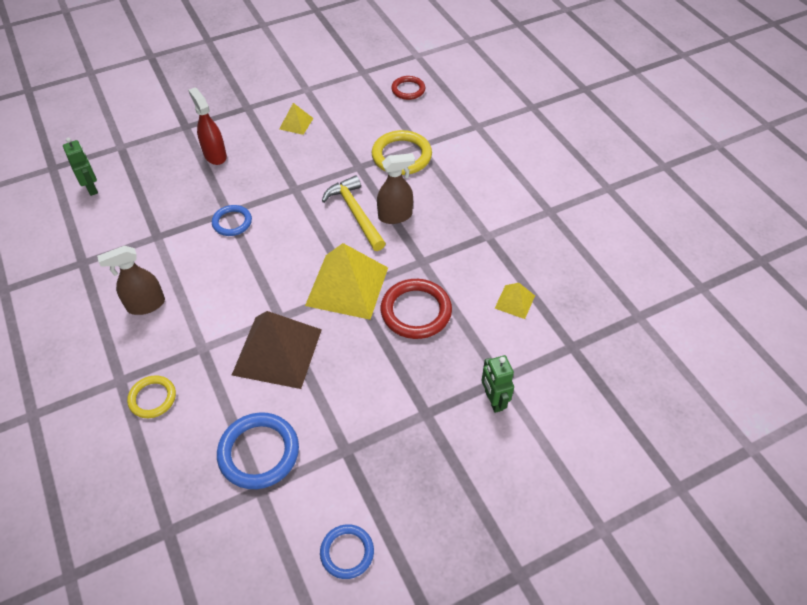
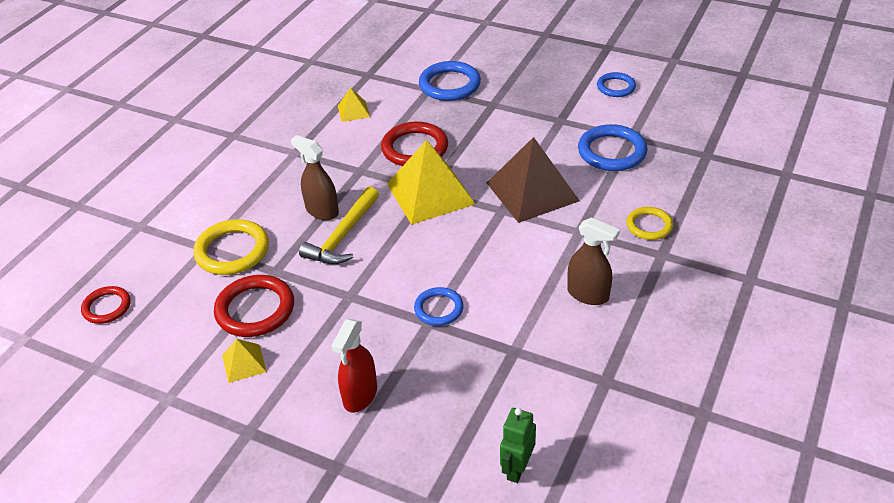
camera: 125 degrees left, 10 degrees down
green robot [481,355,514,413] -> blue ring [419,61,481,101]
none -> red ring [214,275,294,337]

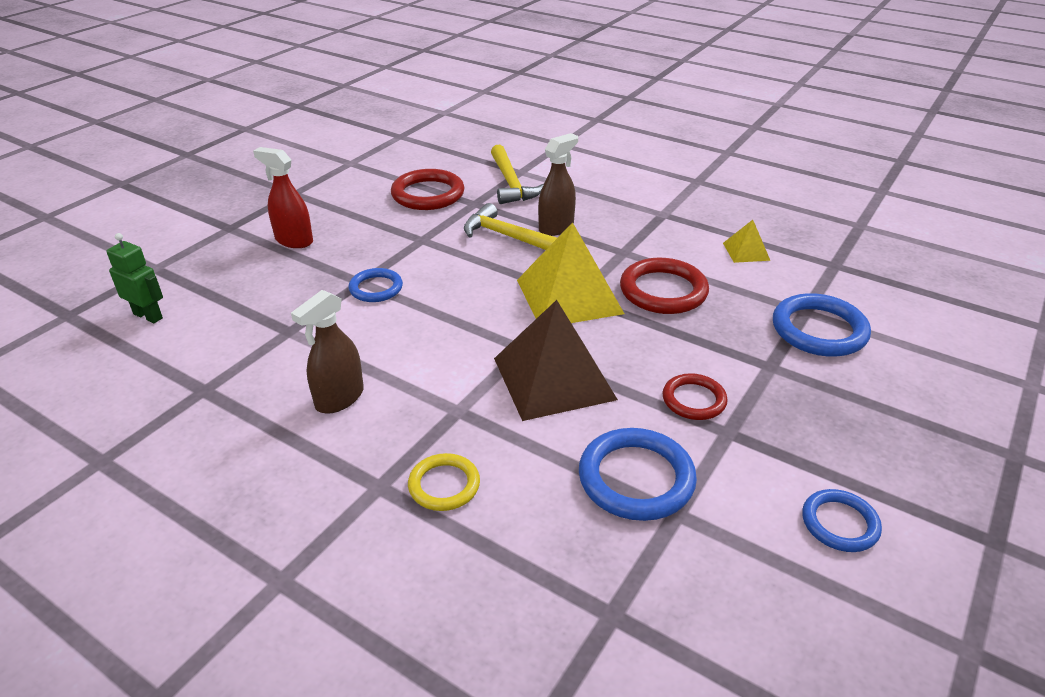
camera: 95 degrees right, 5 degrees down
red ring [81,286,131,324] -> red ring moved to [662,373,728,420]
yellow ring [193,219,269,275] -> yellow hammer [491,145,544,204]
yellow pyramid [222,339,267,383] -> none

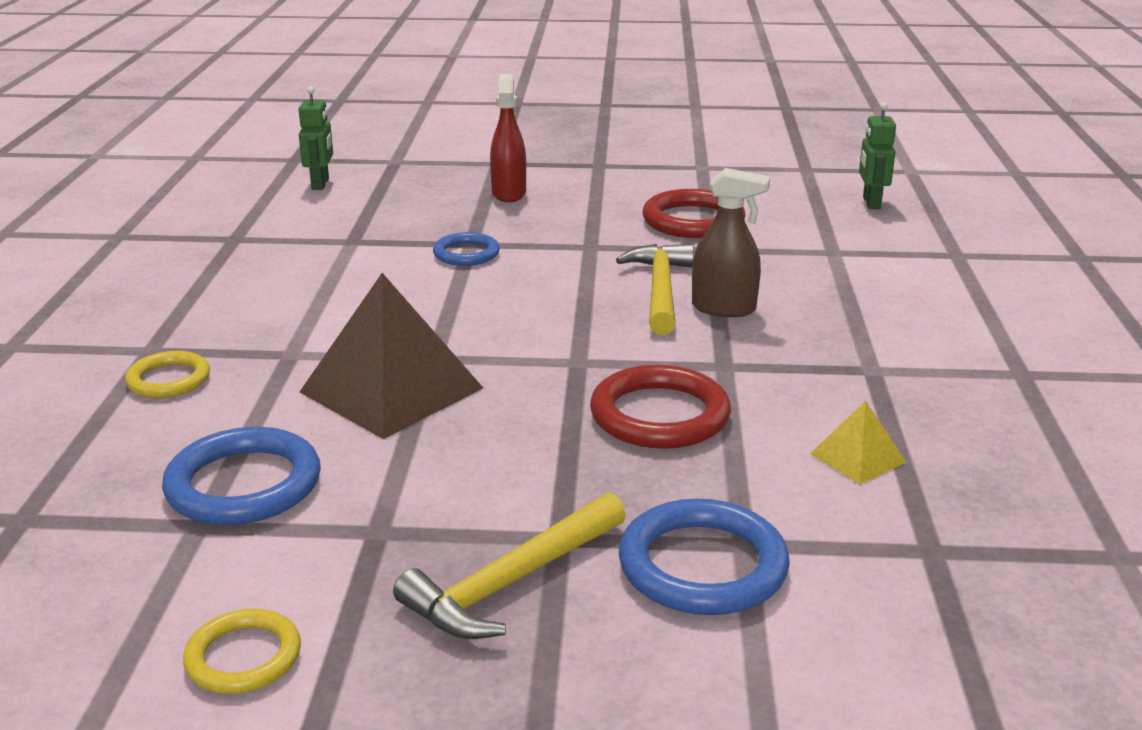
camera: 60 degrees right, 10 degrees down
brown spray bottle [291,290,364,414] -> none
yellow hammer [491,145,544,204] -> yellow hammer moved to [393,493,626,639]
yellow pyramid [517,222,624,323] -> none
red ring [662,373,728,420] -> none
blue ring [802,489,882,552] -> yellow ring [183,608,301,694]
none -> green robot [859,102,896,209]

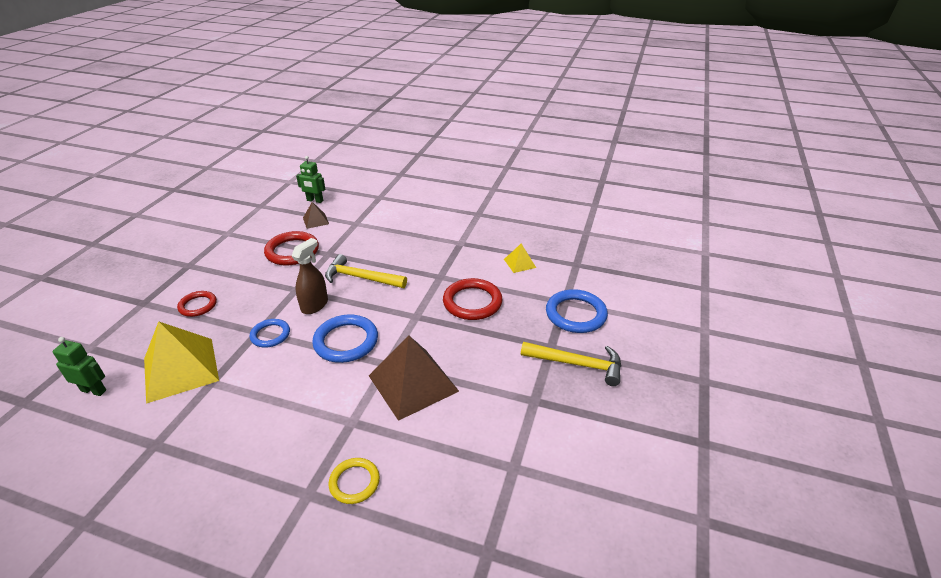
camera: 75 degrees left, 10 degrees up
blue ring [162,427,321,525] -> blue ring moved to [312,315,378,363]
yellow ring [183,608,301,694] -> none
yellow hammer [393,493,626,639] -> yellow hammer turned 45 degrees counterclockwise [521,342,621,386]
red spray bottle [490,74,526,202] -> red ring [177,291,217,317]
brown spray bottle [692,168,770,317] -> brown spray bottle moved to [291,238,328,314]
none -> yellow pyramid [144,321,219,404]
none -> brown pyramid [303,202,329,229]

